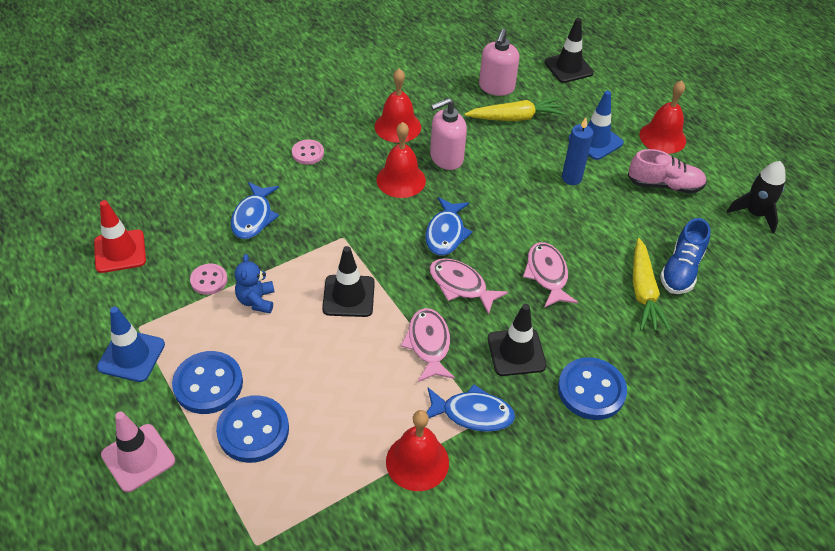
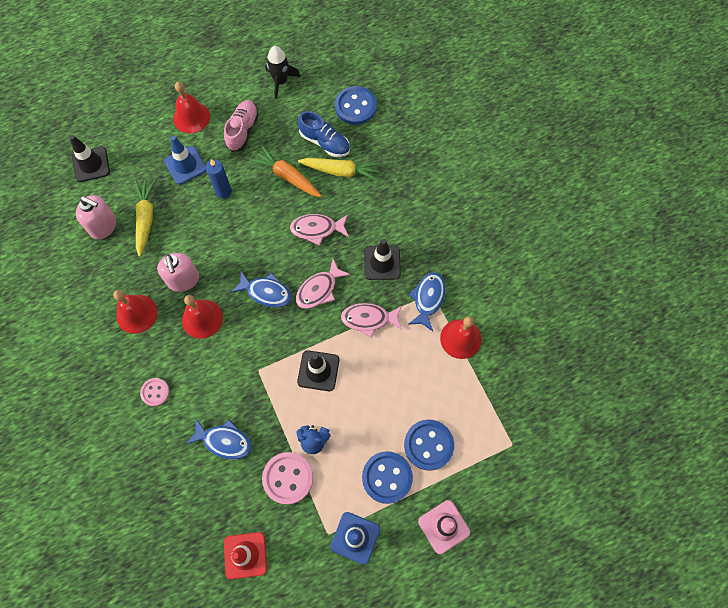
camera: 80 degrees left, 20 degrees up
pink button [190,264,228,295] -> pink button [262,452,313,505], size x1.72
blue button [558,357,627,420] -> blue button moved to [335,86,377,125]
none -> orange carrot [250,146,321,197]

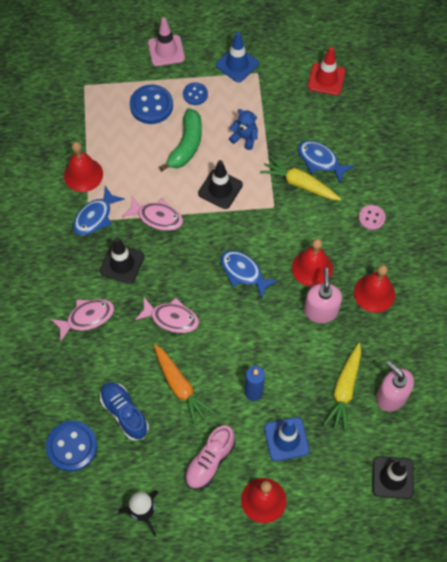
camera: 160 degrees left, 5 degrees down
pink button [262,452,313,505] -> none
pink fish [296,259,351,309] -> pink fish moved to [51,299,114,342]
yellow carrot [298,158,381,181] -> yellow carrot moved to [260,156,341,201]
blue button [362,451,413,504] -> blue button [183,82,208,105], size x0.58
none -> green banana [159,108,202,171]

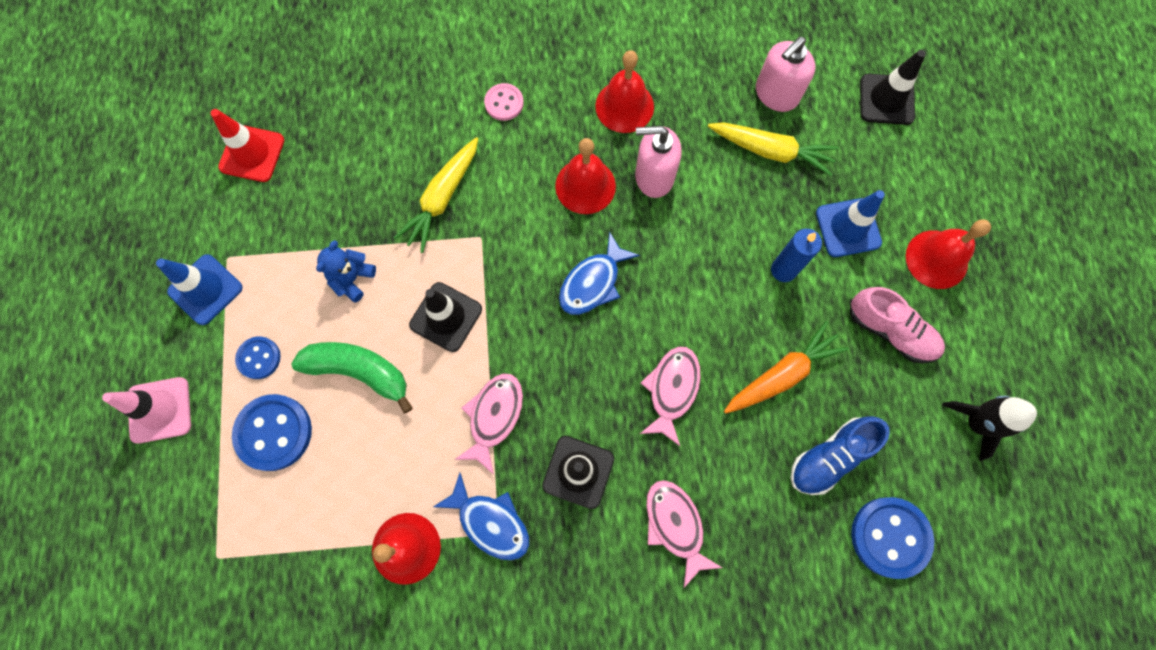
camera: 90 degrees left, 10 degrees up
blue fish [298,140,354,183] -> none

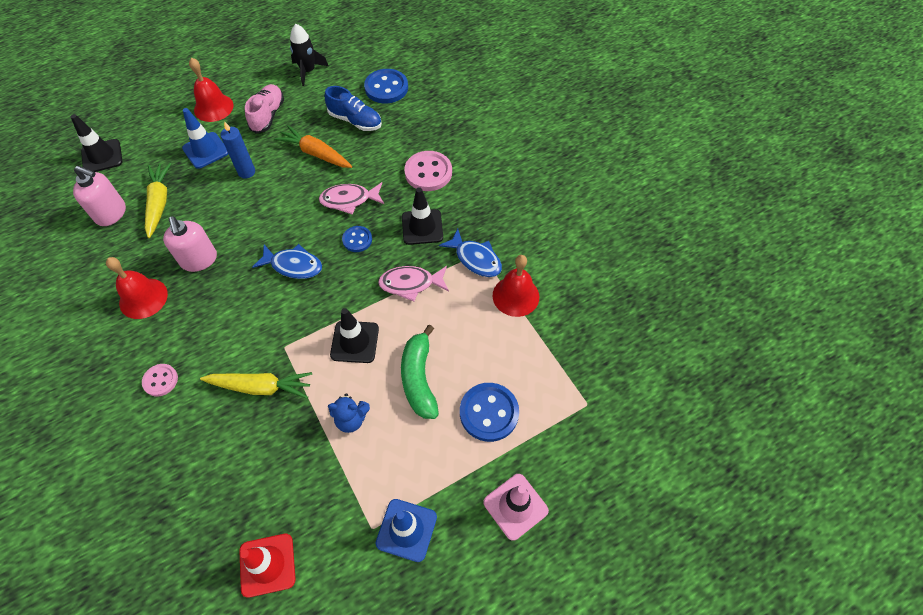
camera: 115 degrees left, 15 degrees down
blue button [235,336,281,379] -> blue button moved to [342,226,372,252]
blue fish [433,473,529,560] -> blue fish turned 120 degrees clockwise [439,229,502,277]
red bell [555,138,616,214] -> none
pink fish [646,480,723,588] -> pink button [404,151,452,191]

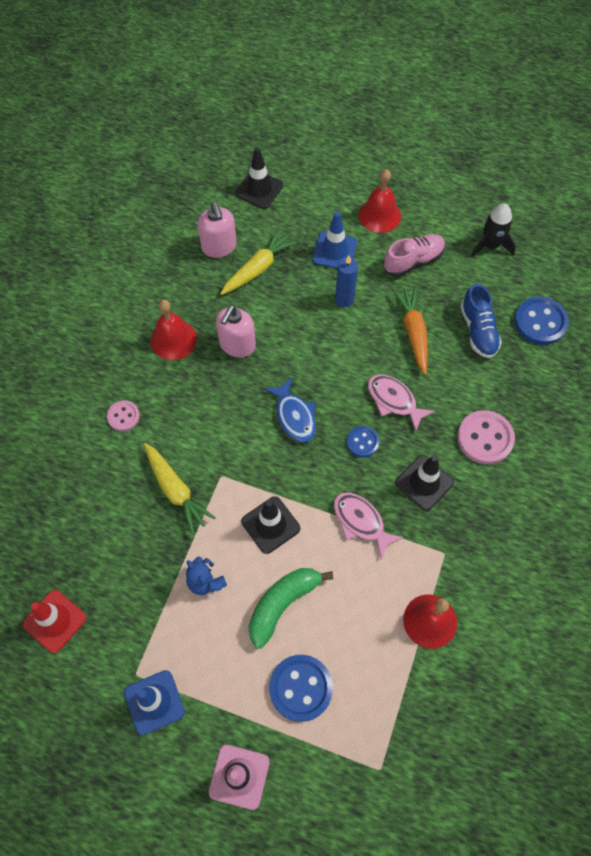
camera: 50 degrees right, 5 degrees up
blue fish [439,229,502,277] -> none

